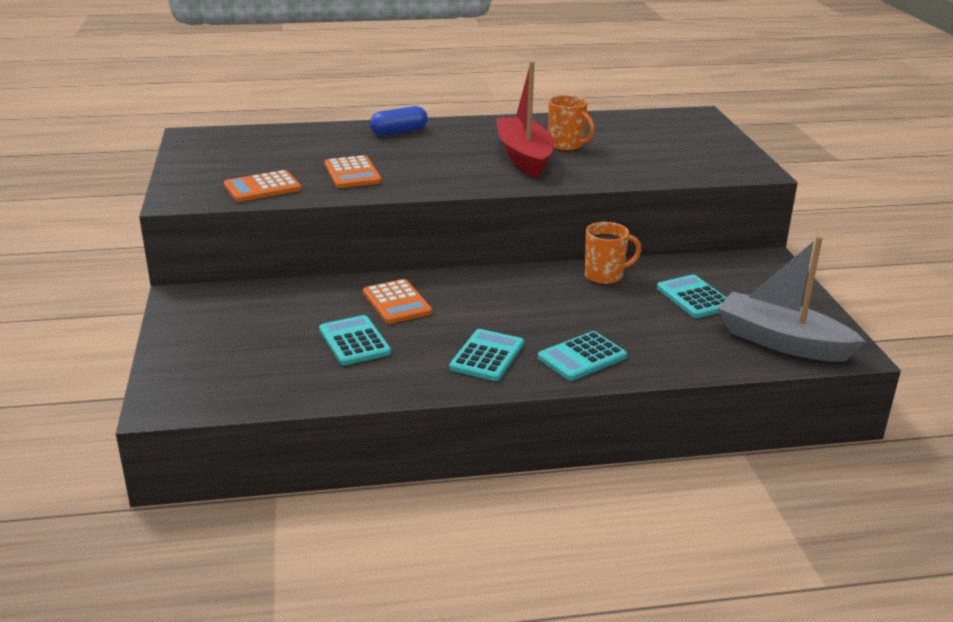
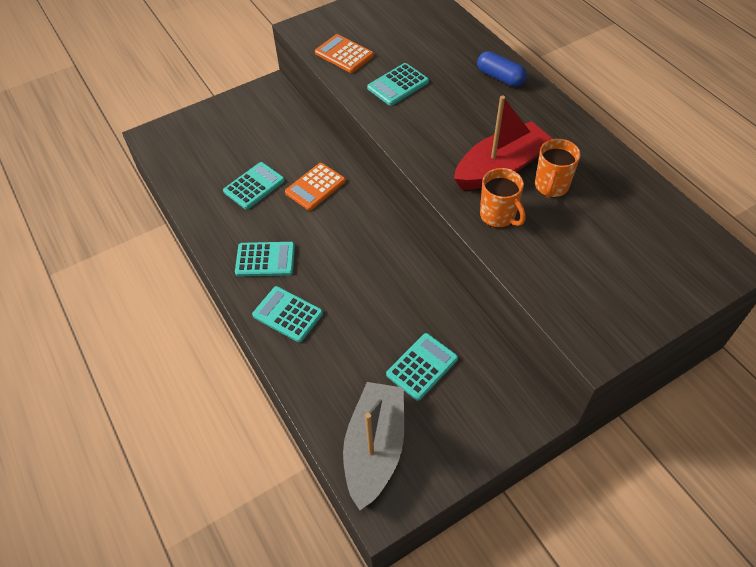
camera: 70 degrees right, 25 degrees up
orange calculator [324,155,382,188] -> turquoise calculator [367,63,429,106]
orange mug [585,222,641,285] -> orange mug moved to [480,168,526,228]

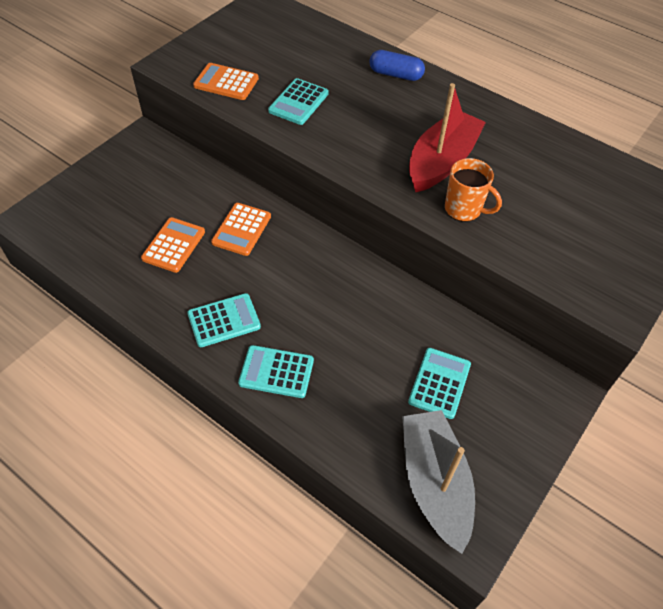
camera: 25 degrees left, 0 degrees up
turquoise calculator [223,162,285,210] -> orange calculator [141,217,205,273]
orange mug [535,139,581,198] -> none

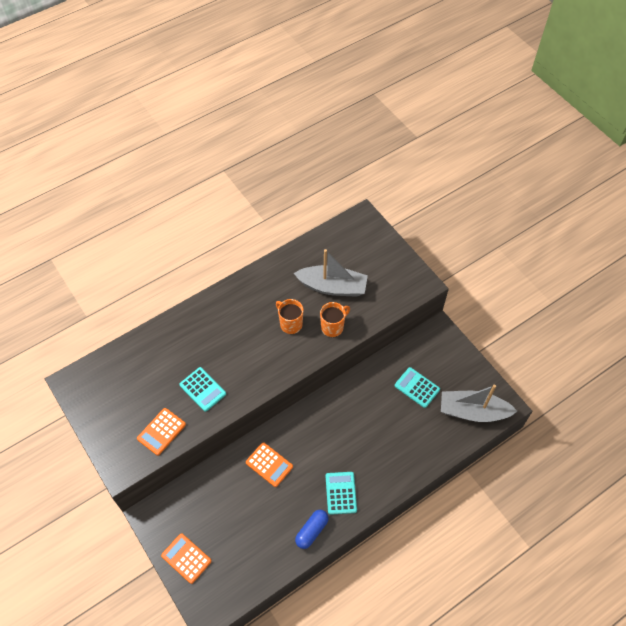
camera: 70 degrees left, 5 degrees up
orange calculator [141,217,205,273] -> orange calculator moved to [161,533,212,584]
turquoise calculator [238,345,314,398] -> none
blue capsule [369,50,425,81] -> blue capsule moved to [295,510,329,549]
red boat [409,83,486,192] -> orange mug [276,299,304,334]
none -> grey boat [294,249,368,297]

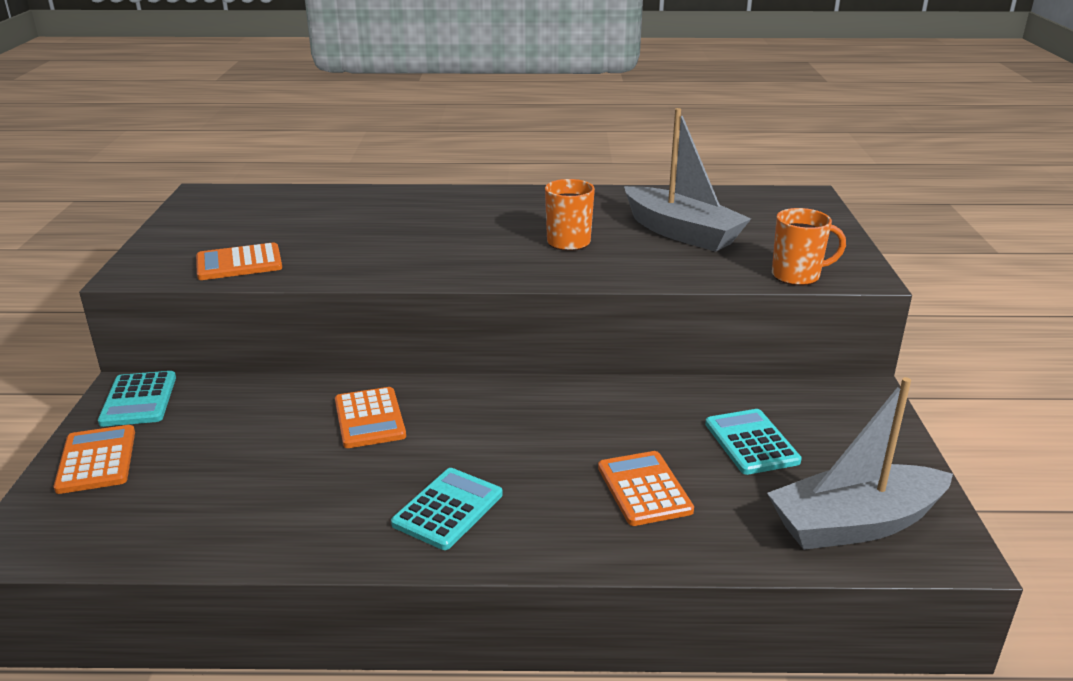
camera: 35 degrees right, 30 degrees down
turquoise calculator [180,367,226,412] -> turquoise calculator moved to [98,371,176,427]
blue capsule [295,510,329,549] -> none
orange mug [320,302,350,337] -> orange mug moved to [772,208,846,286]
grey boat [441,385,517,422] -> grey boat turned 60 degrees counterclockwise [767,377,953,550]
none -> orange calculator [598,451,694,526]

